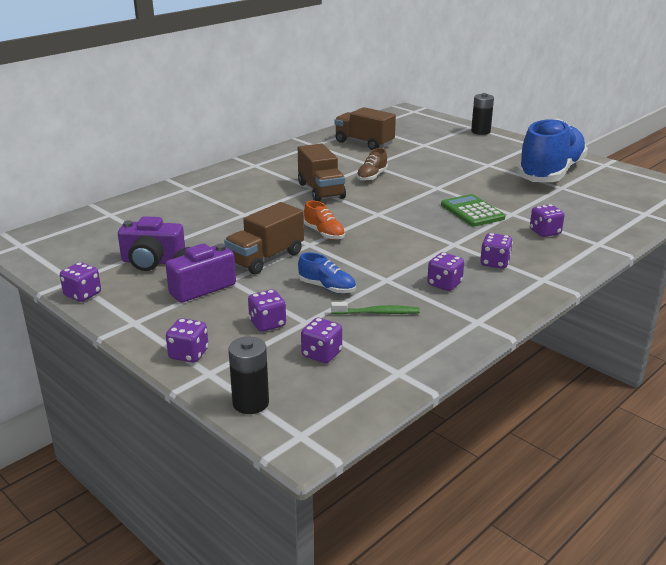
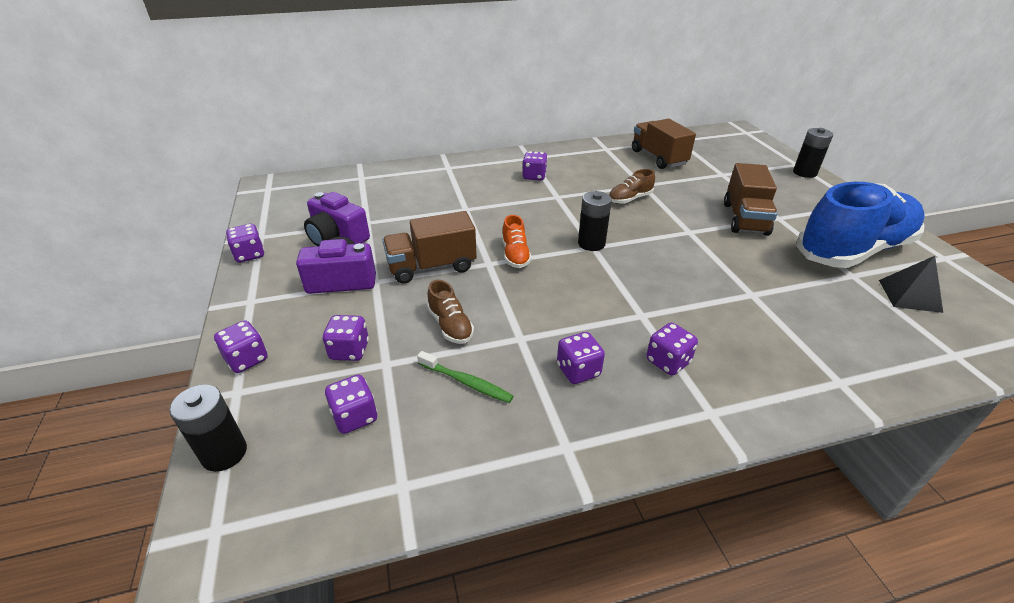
camera: 30 degrees right, 10 degrees up
brown truck [298,143,346,202] -> brown truck moved to [724,163,778,236]
blue shoe [298,252,356,294] -> brown shoe [427,280,474,344]
green calculator [441,194,505,227] -> none
purple dice [530,204,565,237] -> purple dice moved to [522,151,548,181]
none -> black battery [578,191,612,251]
none -> black pyramid [879,256,943,313]

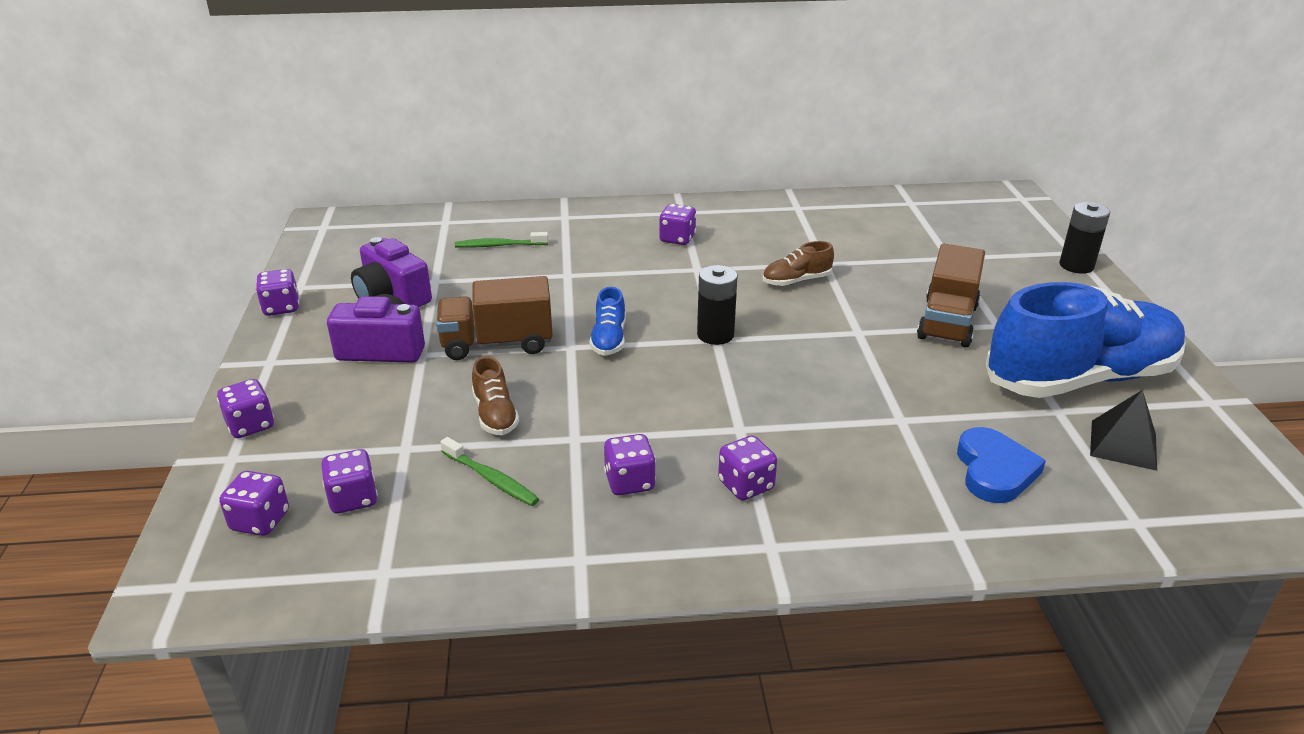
camera: 10 degrees right, 5 degrees down
black battery [169,385,247,472] -> none
purple dice [322,315,369,361] -> purple dice moved to [220,471,289,536]
orange shoe [502,215,532,268] -> blue shoe [590,287,625,356]
brown truck [632,119,696,169] -> none
none -> green toothbrush [455,232,548,248]
none -> blue heart [957,427,1046,503]

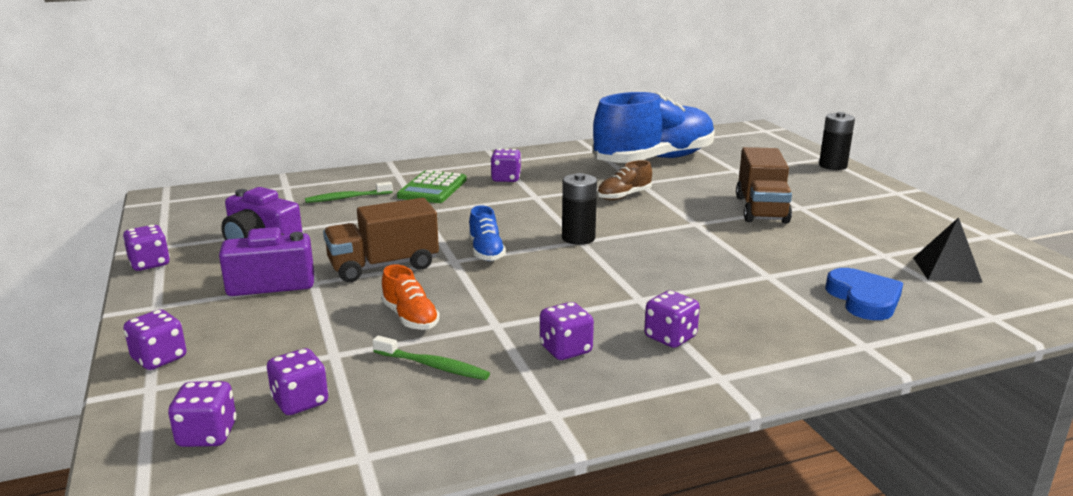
camera: 15 degrees left, 10 degrees down
brown shoe [472,356,519,435] -> orange shoe [381,264,440,330]
blue shoe [985,282,1186,398] -> blue shoe moved to [592,92,715,163]
none -> green calculator [397,170,467,203]

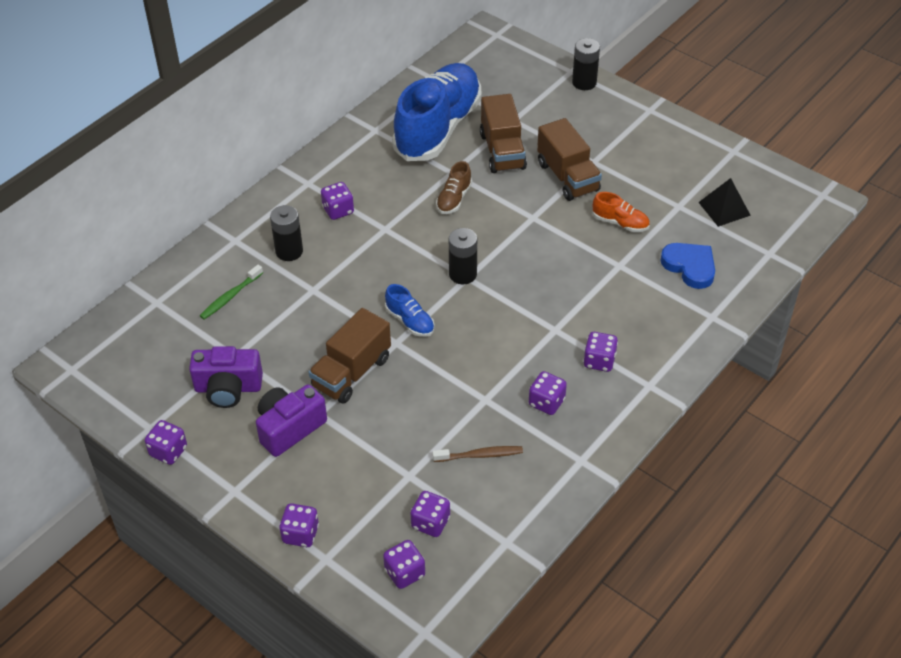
camera: 30 degrees left, 25 degrees up
green toothbrush [373,336,490,380] -> brown toothbrush [432,446,523,462]
orange shoe [381,264,440,330] -> orange shoe moved to [593,192,650,232]
green calculator [397,170,467,203] -> black battery [270,205,303,261]
none -> brown truck [480,94,527,173]

